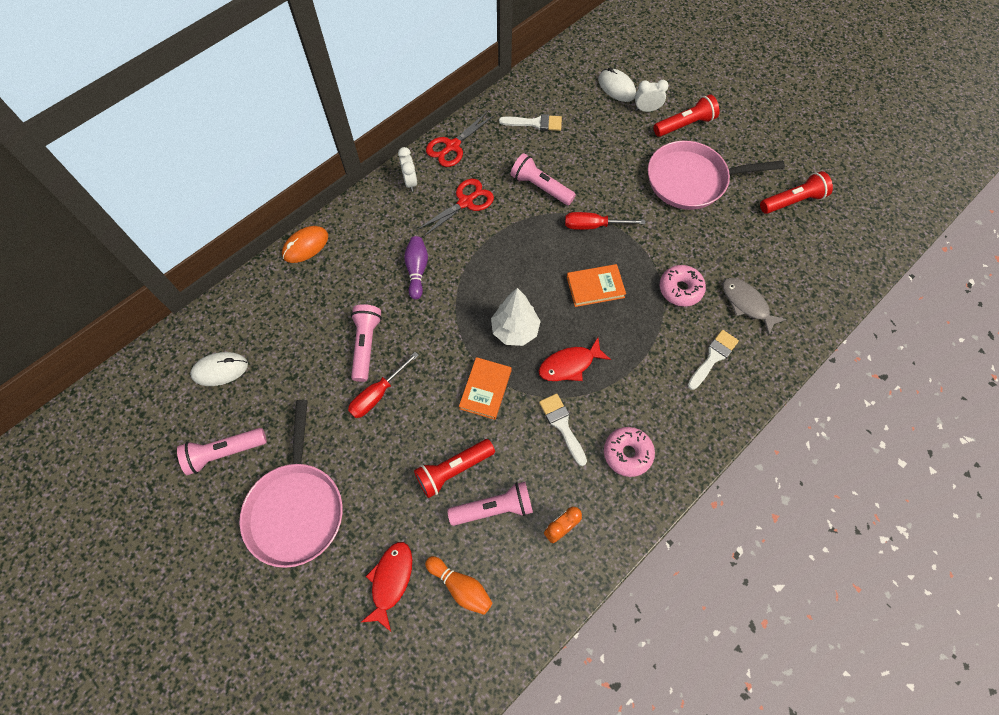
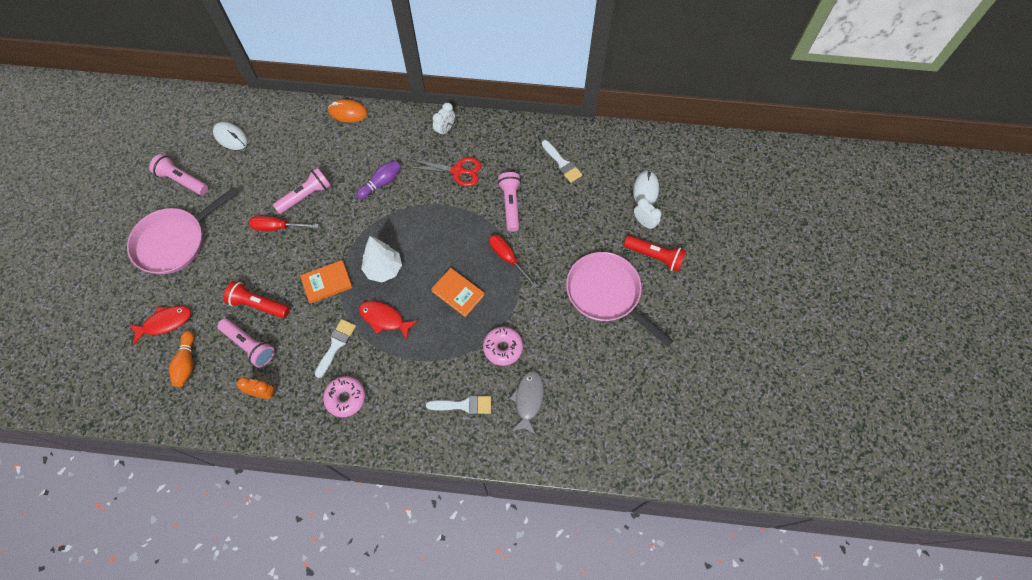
camera: 50 degrees right, 0 degrees up
red scissors [426,112,494,167] -> none
red flashlight [760,171,833,214] -> none

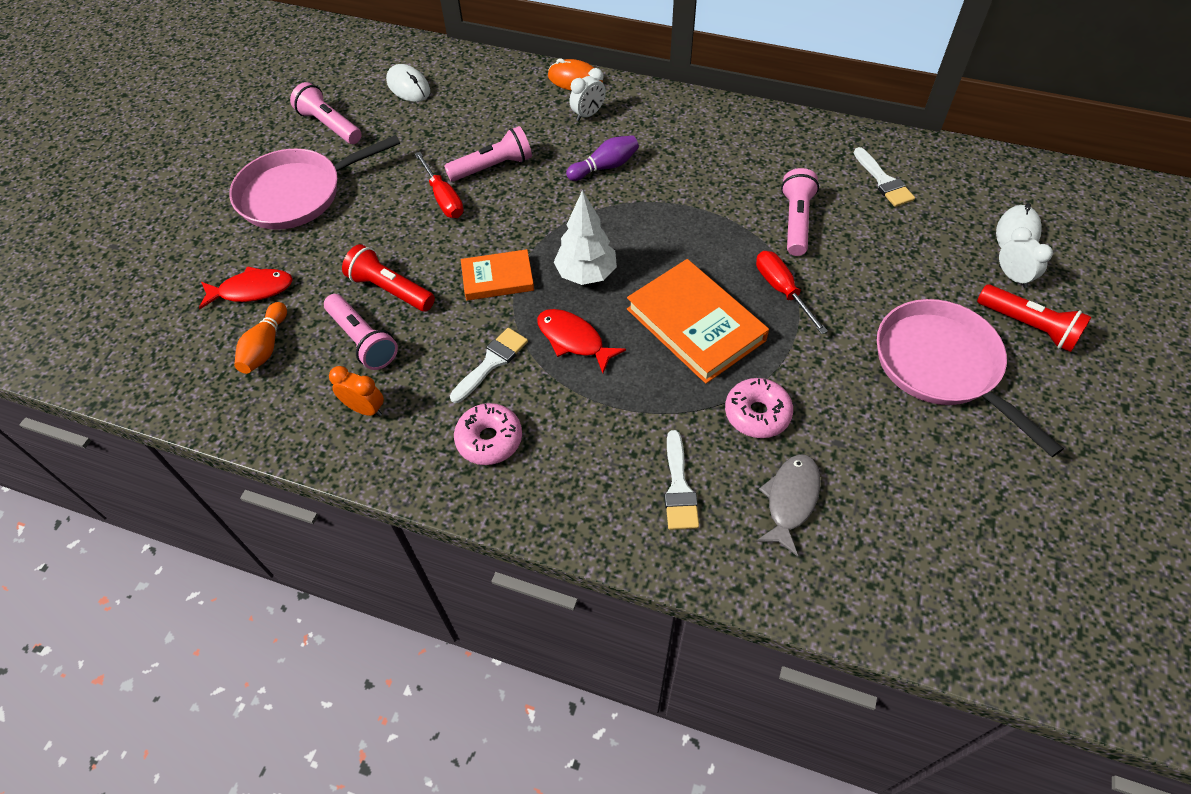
camera: 15 degrees right, 10 degrees down
red screwdriver [249,216,319,231] -> red screwdriver turned 135 degrees counterclockwise [415,152,464,218]
red scissors [409,157,481,186] -> none
white brush [426,395,491,414] -> white brush turned 75 degrees clockwise [664,430,699,530]
orange book [431,268,485,317] -> orange book [627,259,769,384], size x1.68
white clock [433,103,455,137] -> white clock moved to [570,68,606,121]

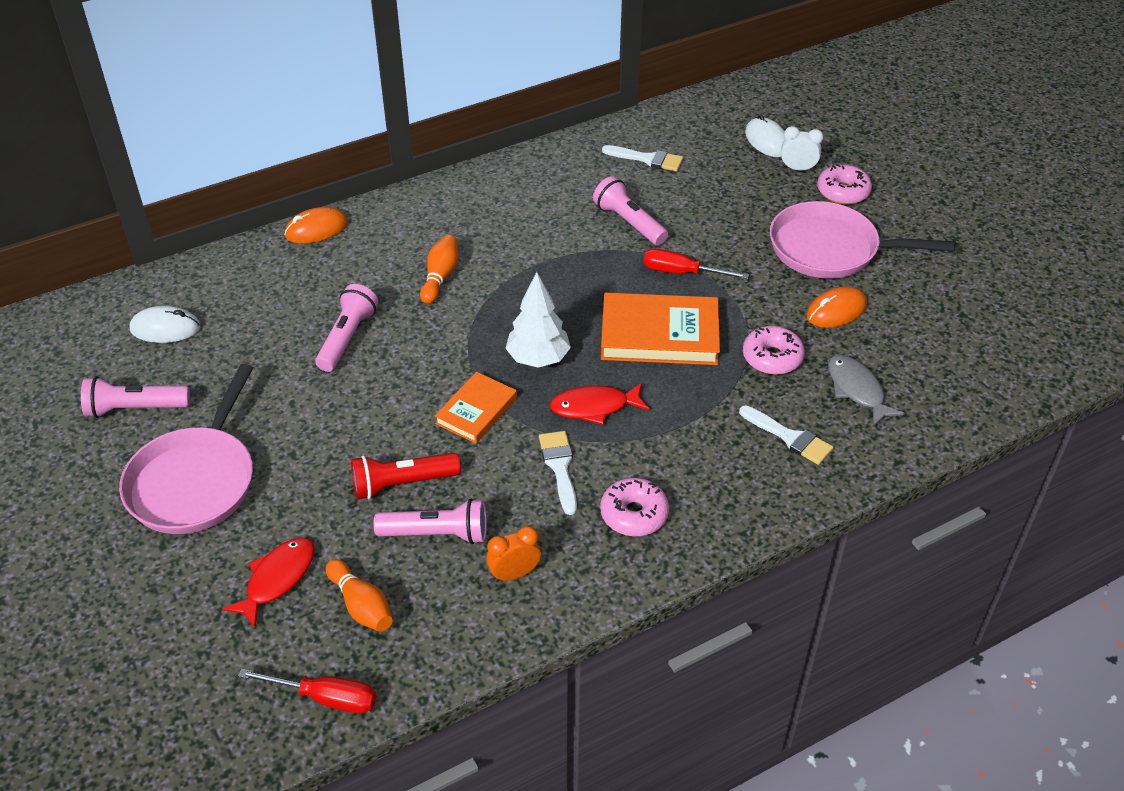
camera: 50 degrees left, 10 degrees down
red screwdriver [415,152,464,218] -> red screwdriver moved to [238,668,376,713]
purple bowling pin [566,135,639,181] -> orange bowling pin [420,235,458,304]
white clock [570,68,606,121] -> none
red flashlight [977,284,1091,352] -> pink donut [817,164,872,205]
none -> orange mouse [806,286,867,328]

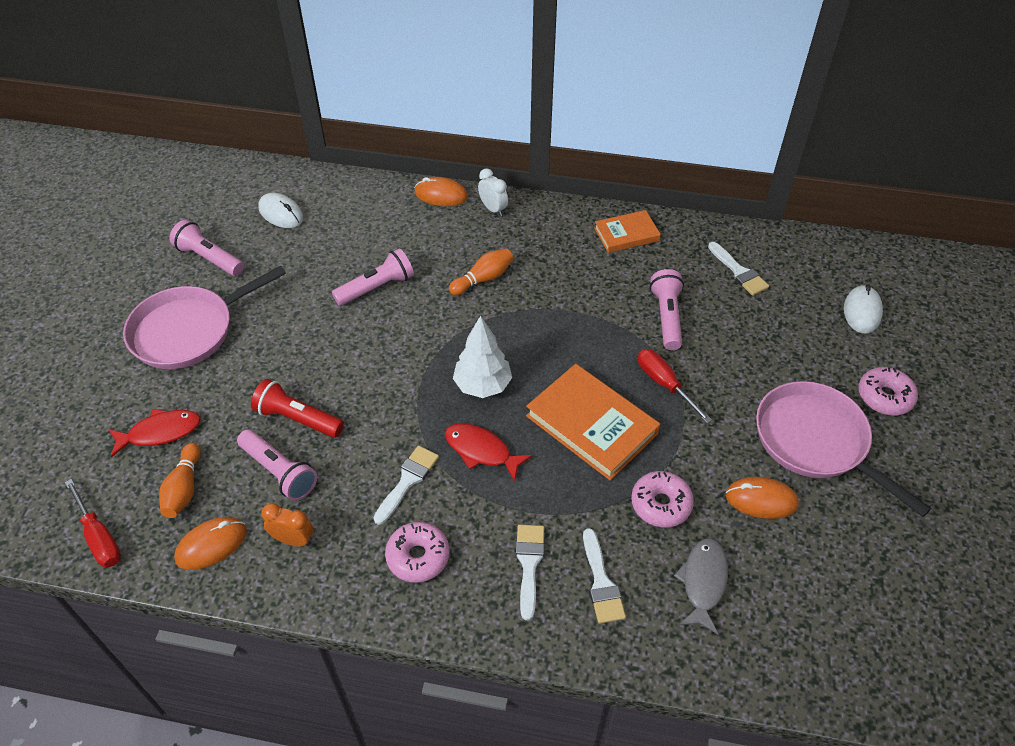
camera: 40 degrees right, 5 degrees up
orange book [435,372,517,444] -> orange book moved to [594,210,661,253]
white clock [781,126,823,171] -> white clock moved to [478,168,508,216]
none -> orange mouse [174,517,247,570]
none -> white brush [516,525,545,620]

